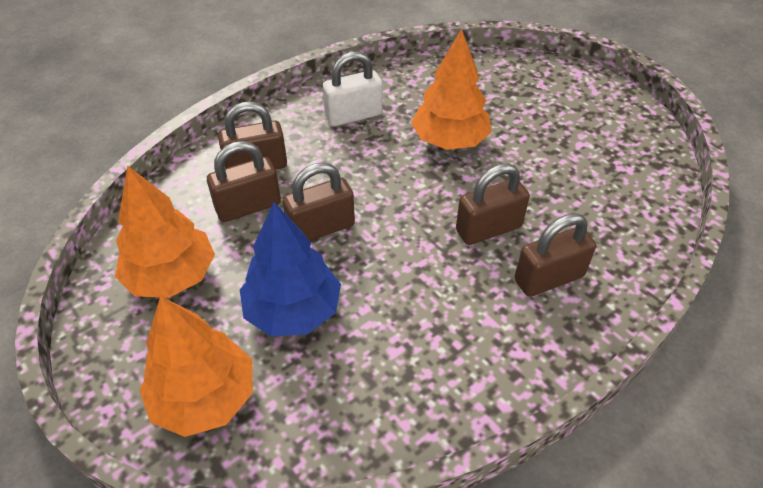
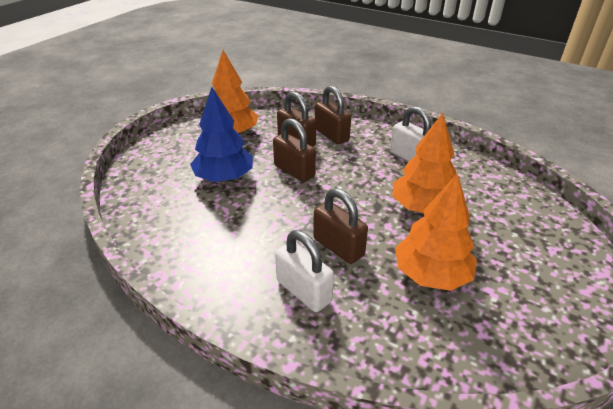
camera: 70 degrees right, 10 degrees down
orange tree [139,296,253,437] -> orange tree moved to [395,173,477,291]
brown padlock [515,213,596,297] -> white padlock [275,230,334,312]

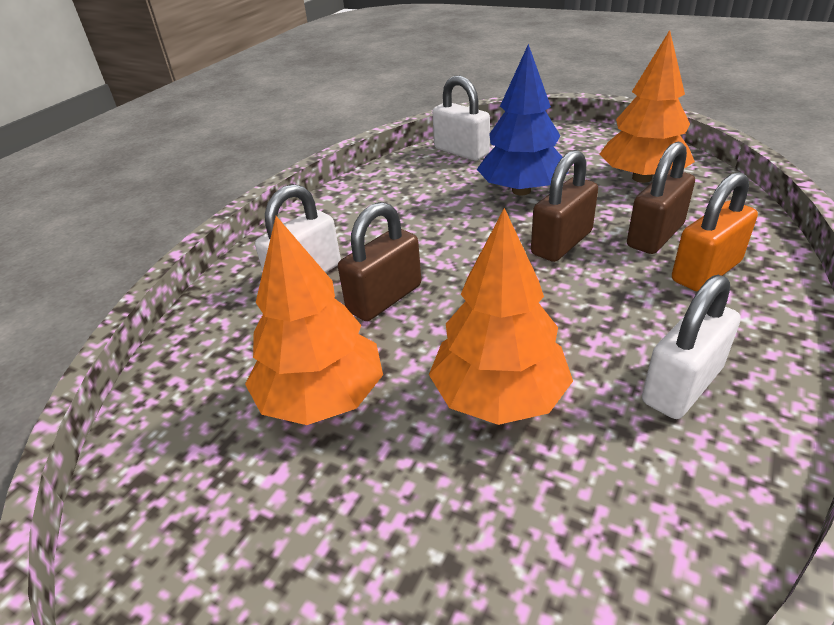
camera: 90 degrees right, 0 degrees up
brown padlock [315,86,351,144] -> orange padlock [672,172,758,292]
none -> white padlock [432,76,490,161]

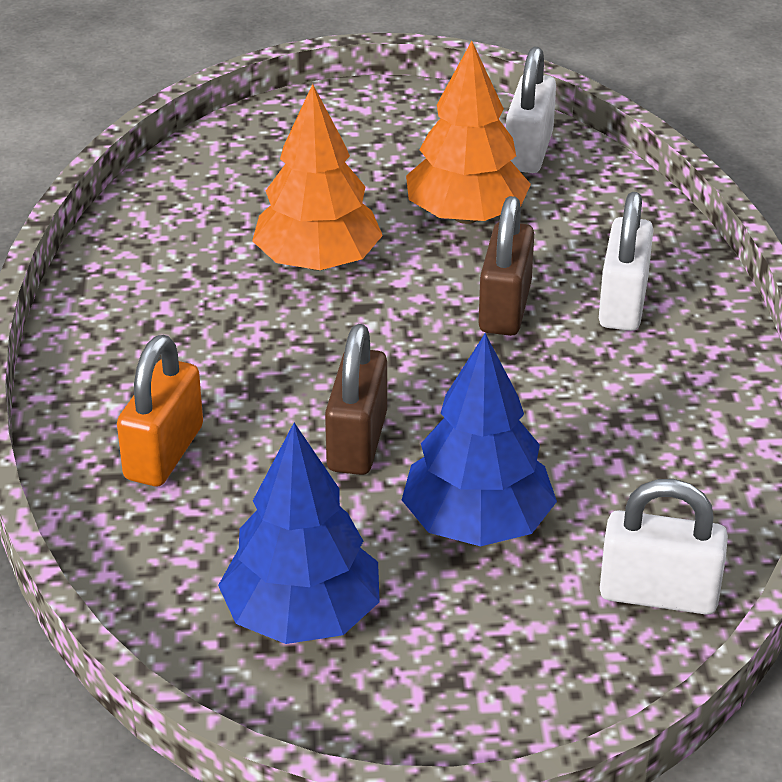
camera: 145 degrees right, 0 degrees up
orange tree [600,30,695,183] -> blue tree [218,423,380,644]
brown padlock [627,142,695,254] -> none
white padlock [642,275,741,419] -> white padlock moved to [506,47,556,173]

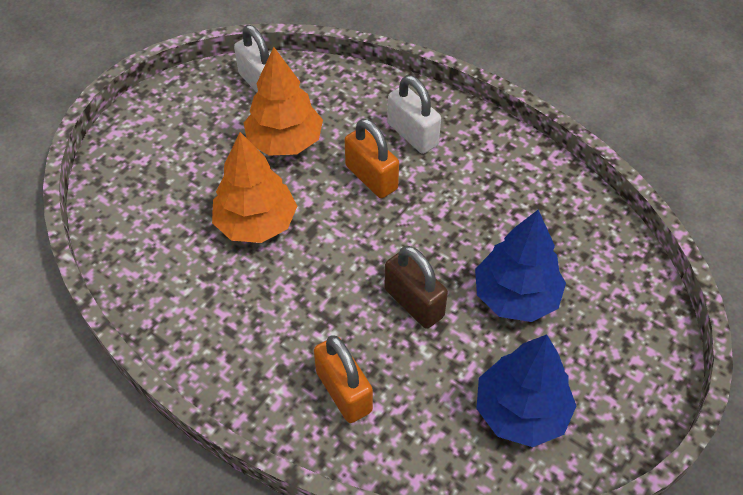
camera: 50 degrees left, 15 degrees up
brown padlock [478,196,534,336] -> orange padlock [345,119,399,198]
white padlock [600,479,728,615] -> none

